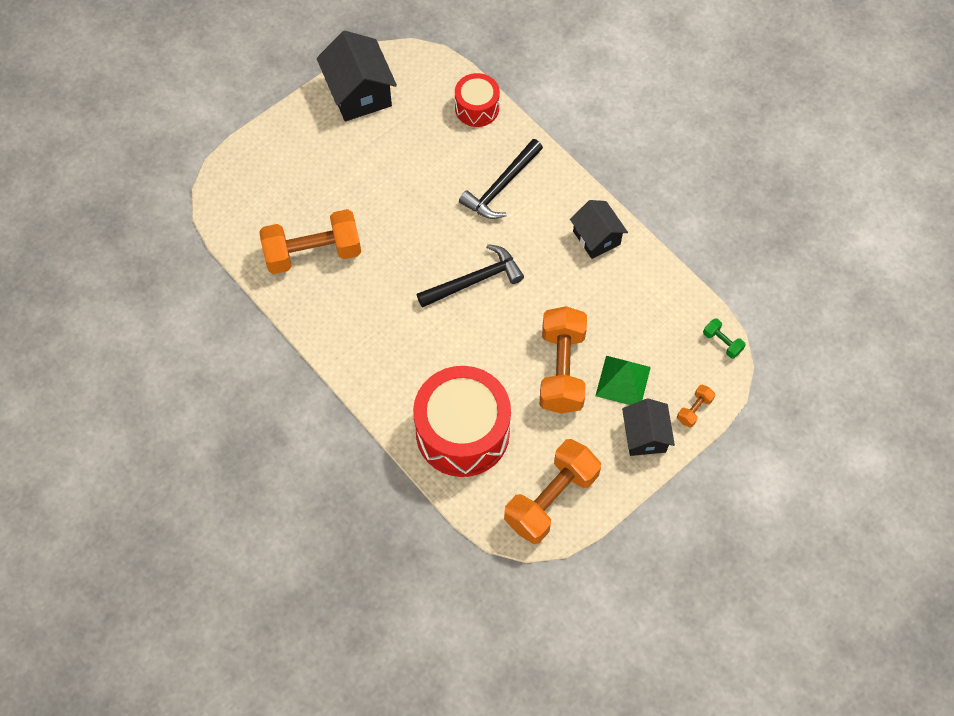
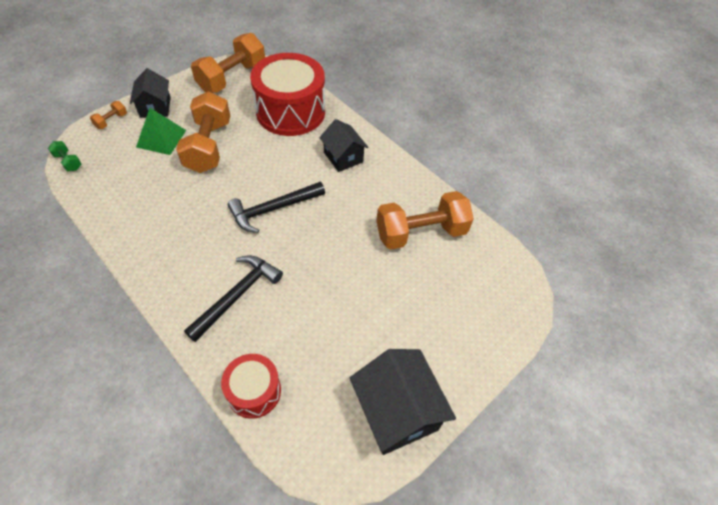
camera: 175 degrees right, 10 degrees down
black house [570,200,628,259] -> black house moved to [319,119,368,172]

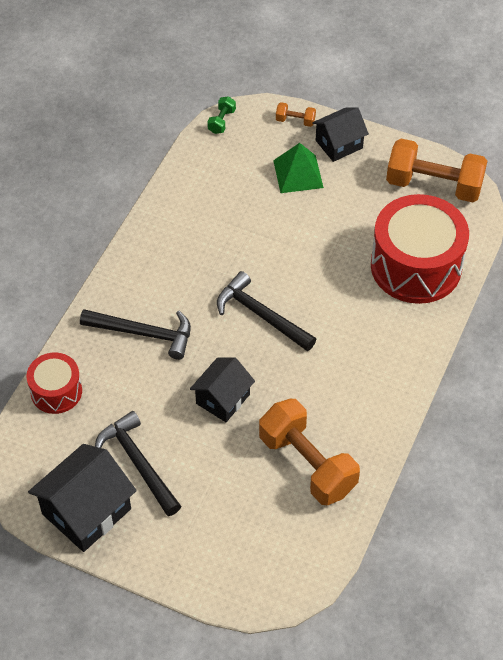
camera: 70 degrees right, 0 degrees up
orange dumbbell [176,91,230,173] -> none
black house [319,119,368,172] -> black house moved to [190,358,255,422]
none -> black hammer [95,411,181,516]

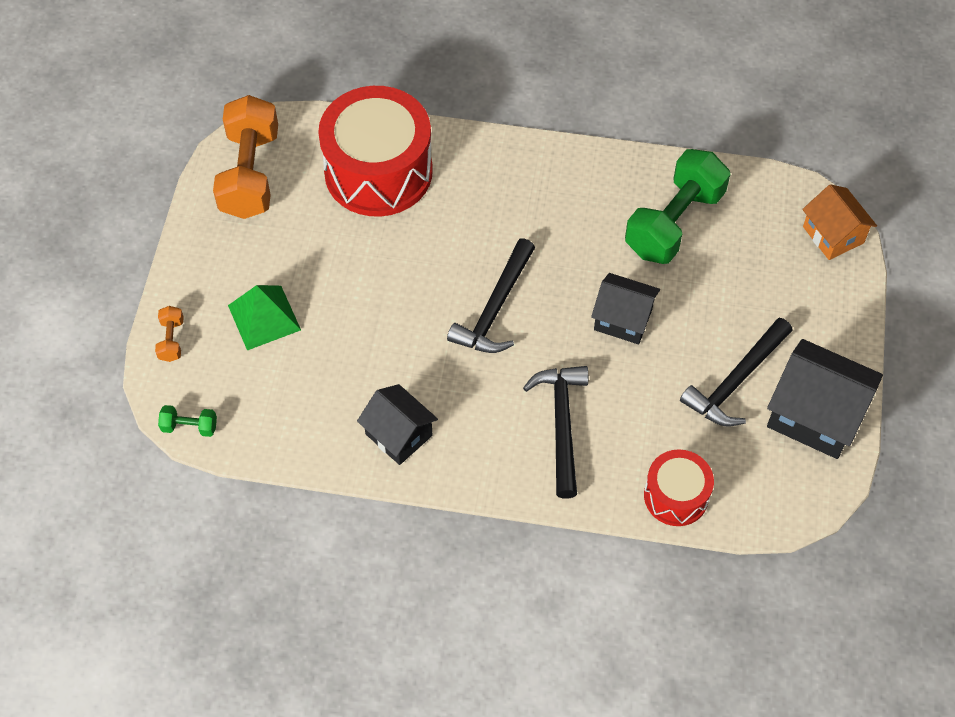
camera: 105 degrees left, 5 degrees up
orange dumbbell [259,399,360,505] -> green dumbbell [625,149,730,264]
black house [312,107,369,162] -> black house moved to [357,384,438,465]
none -> orange house [802,184,877,260]

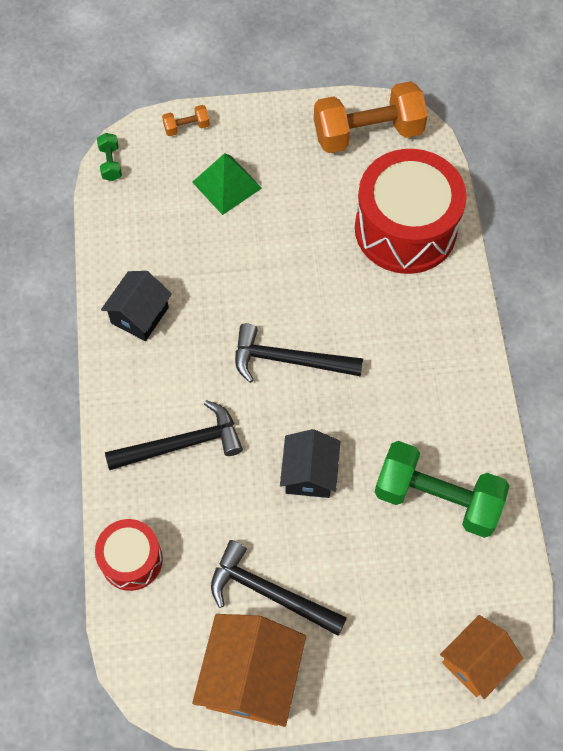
camera: 75 degrees right, 5 degrees up
black house [767,339,883,459] -> orange house [192,614,306,727]

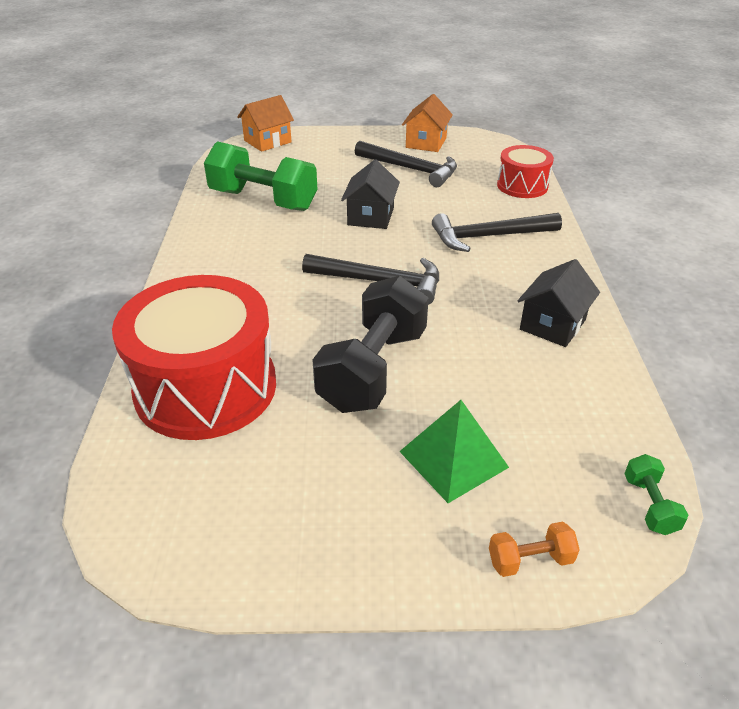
camera: 175 degrees left, 25 degrees down
orange house [192,614,306,727] -> orange house [402,94,453,152], size x0.65
orange dumbbell [314,81,428,153] -> none
none -> black dumbbell [313,276,429,413]

